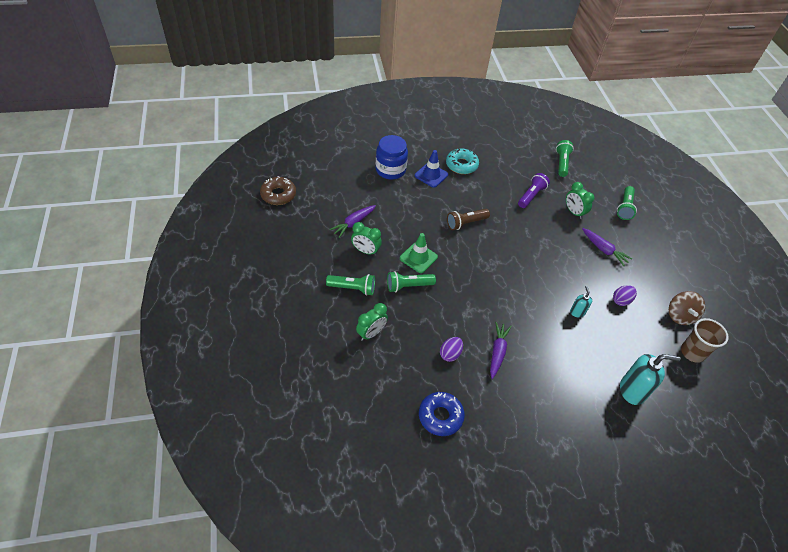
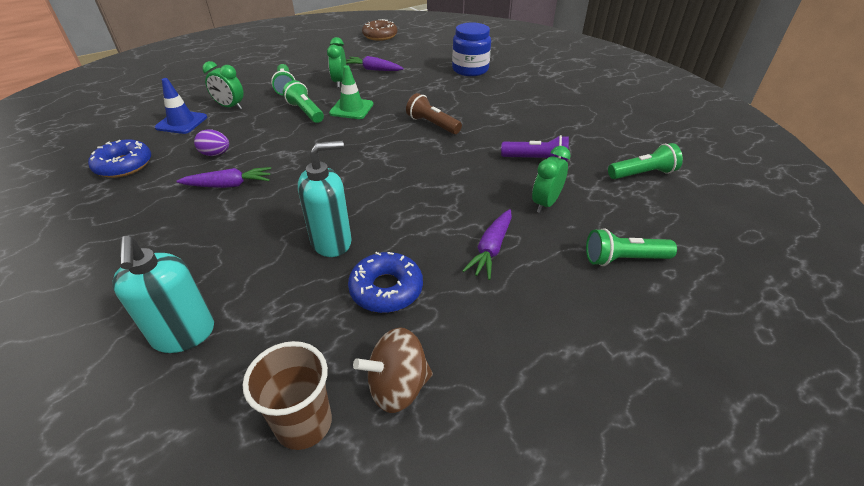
camera: 70 degrees right, 10 degrees down
blue traffic cone [415,150,448,188] -> blue traffic cone moved to [155,78,207,134]
turquoise donut [446,149,479,174] -> none
turquoise soap dispenser [570,286,592,318] -> turquoise soap dispenser [298,140,352,257], size x1.89
purple egg [613,285,637,306] -> blue donut [348,252,423,313]

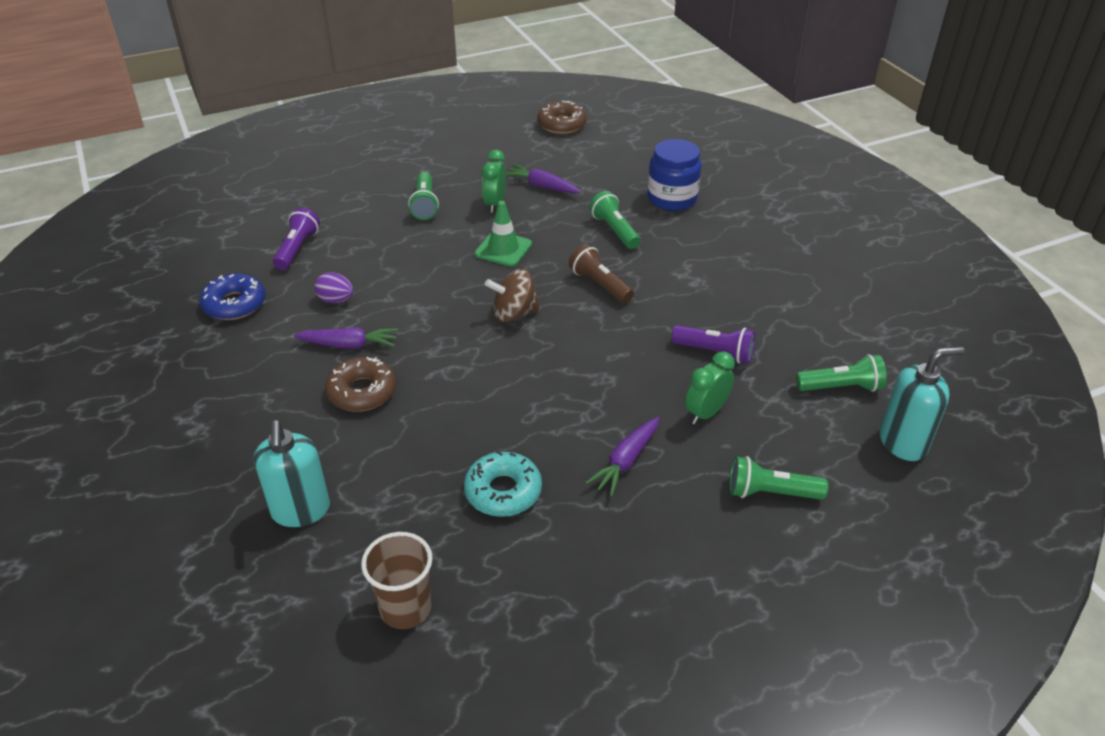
camera: 10 degrees right, 0 degrees up
blue traffic cone [155,78,207,134] -> purple flashlight [273,208,320,270]
green clock [202,61,244,109] -> none
green flashlight [283,80,324,123] -> green flashlight moved to [589,191,640,249]
turquoise soap dispenser [298,140,352,257] -> turquoise soap dispenser moved to [880,346,964,461]
blue donut [348,252,423,313] -> turquoise donut [464,451,542,517]
brown spinning top [353,327,433,413] -> brown spinning top moved to [485,269,541,322]
none -> brown donut [325,357,396,412]

